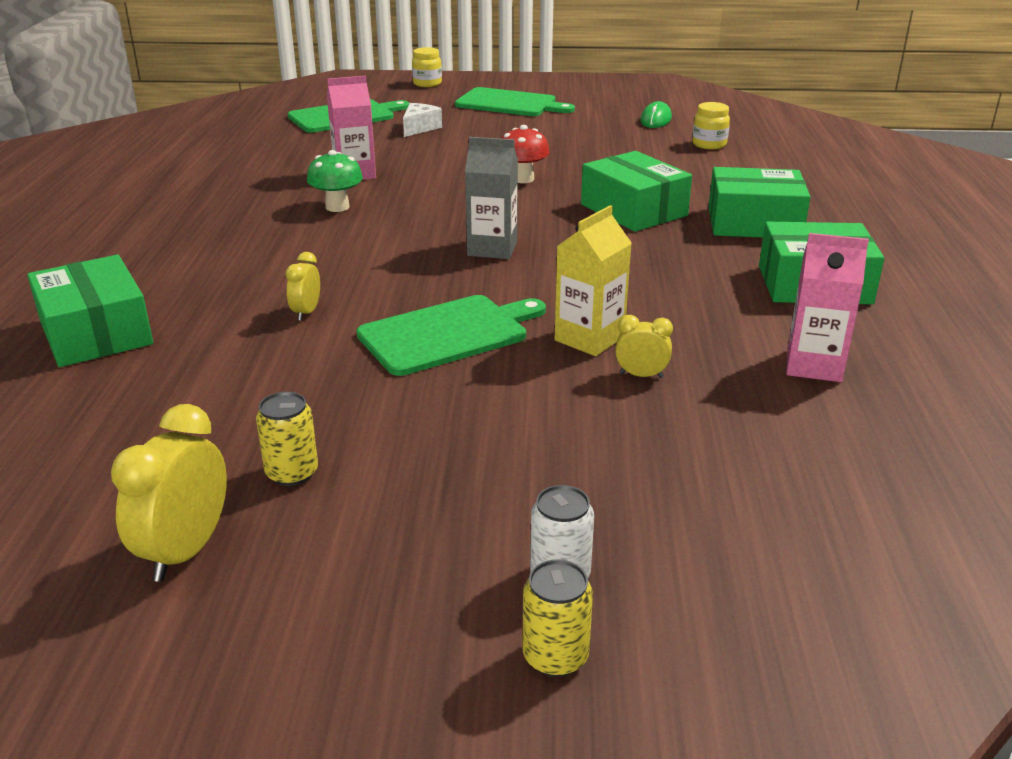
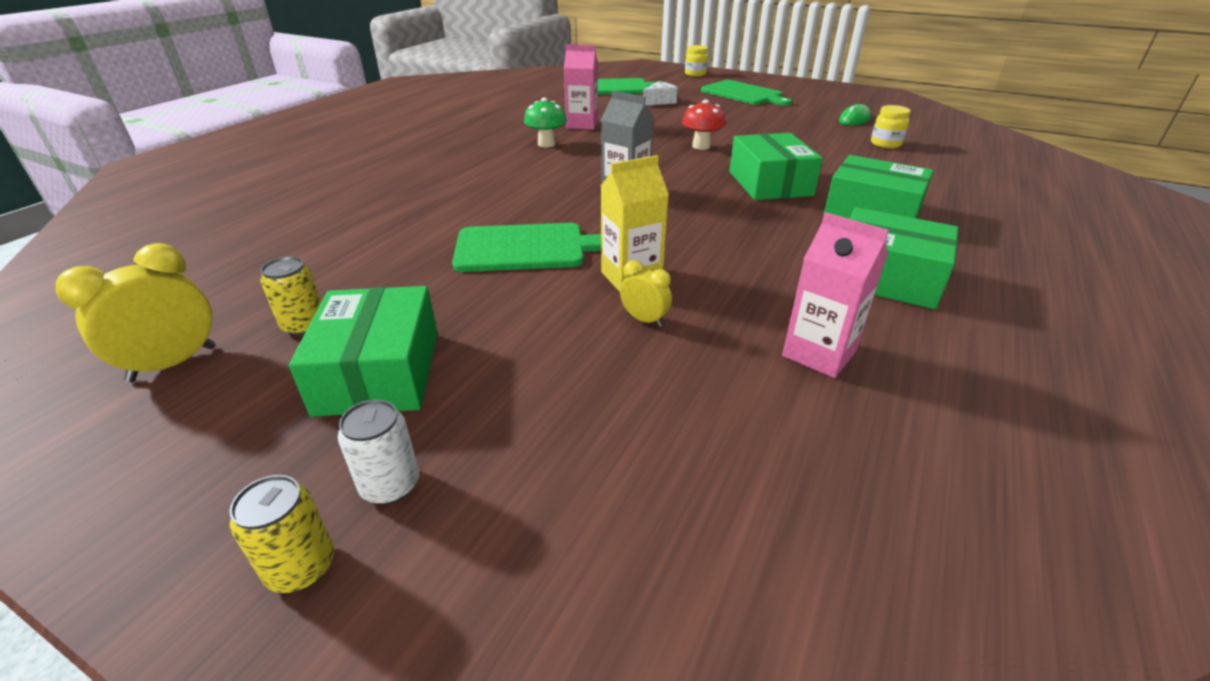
camera: 25 degrees right, 5 degrees up
green box [27,255,153,367] -> green box moved to [289,286,438,417]
yellow clock [286,252,320,321] -> none

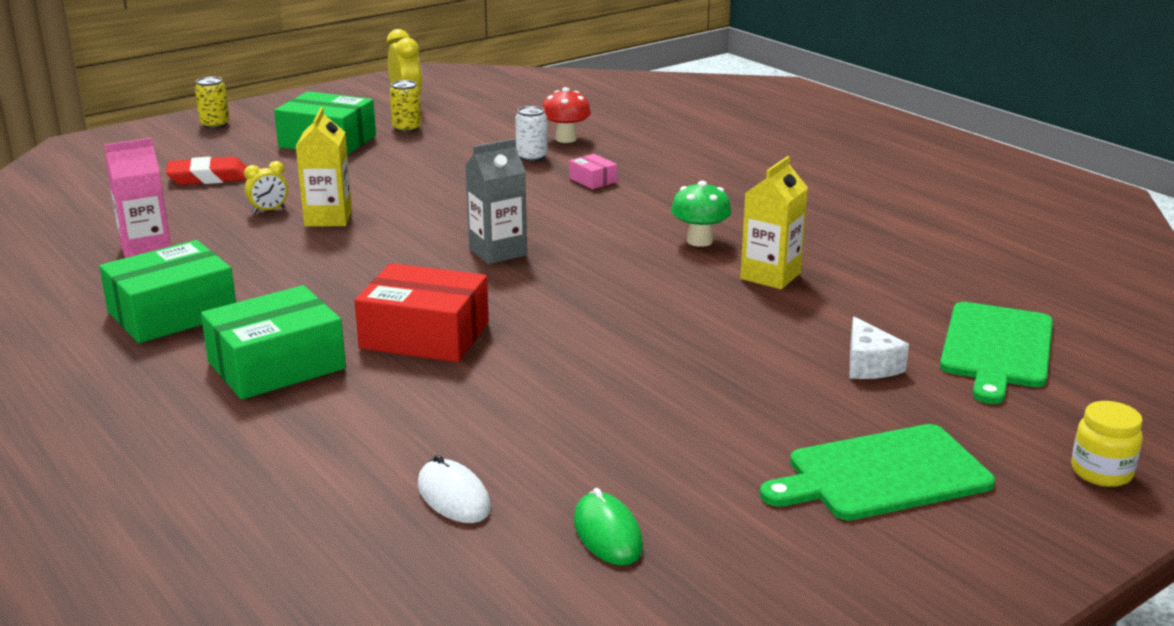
camera: 115 degrees right, 10 degrees down
white can [338,399,419,504] -> white can moved to [515,106,548,162]
green cutting board [452,223,601,272] -> none
pink carton [564,44,598,130] -> yellow carton [740,156,808,289]
red mushroom [682,99,725,150] -> red mushroom moved to [542,87,591,143]
green box [729,133,823,200] -> red box [354,263,489,362]
yellow jar [871,105,911,149] -> white mouse [418,455,491,523]
none -> red eraser [166,157,247,185]
none -> pink box [569,154,617,189]

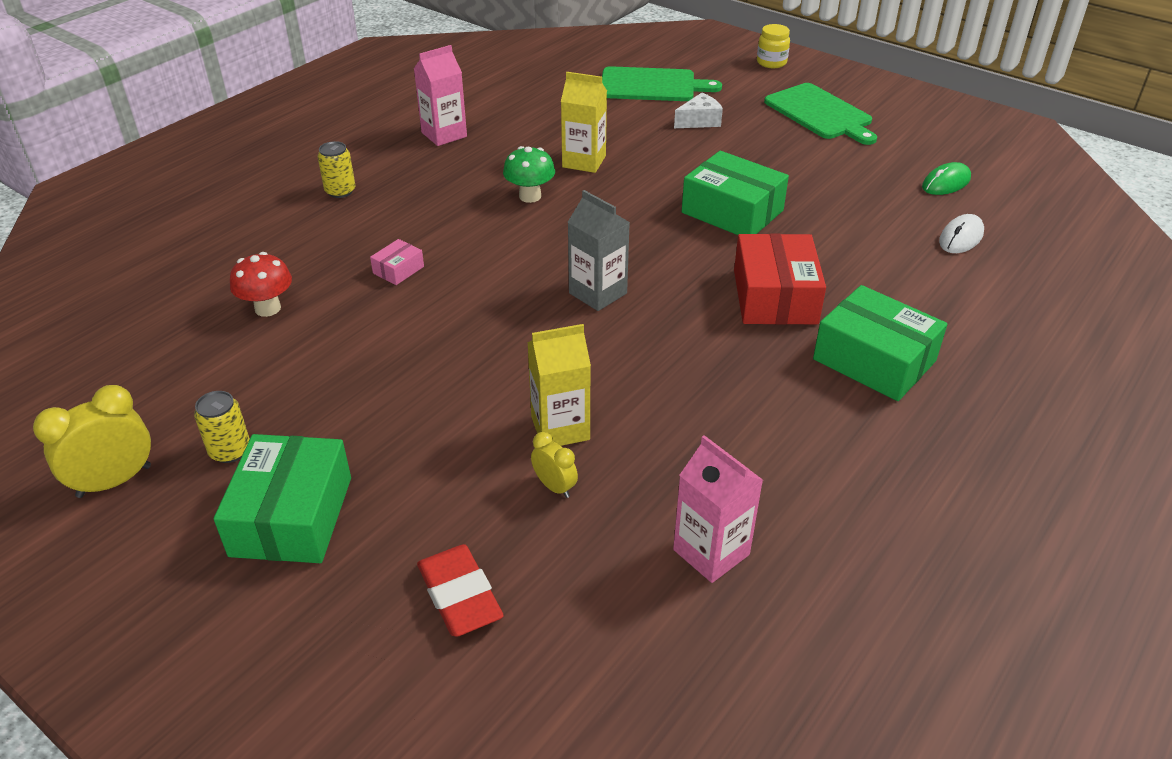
camera: 105 degrees left, 15 degrees up
green box [99,240,236,343] -> green box moved to [682,151,789,235]
yellow can [195,77,230,129] -> yellow can moved to [317,141,355,198]
white can [515,106,548,162] -> none
none -> pink carton [414,45,467,146]

